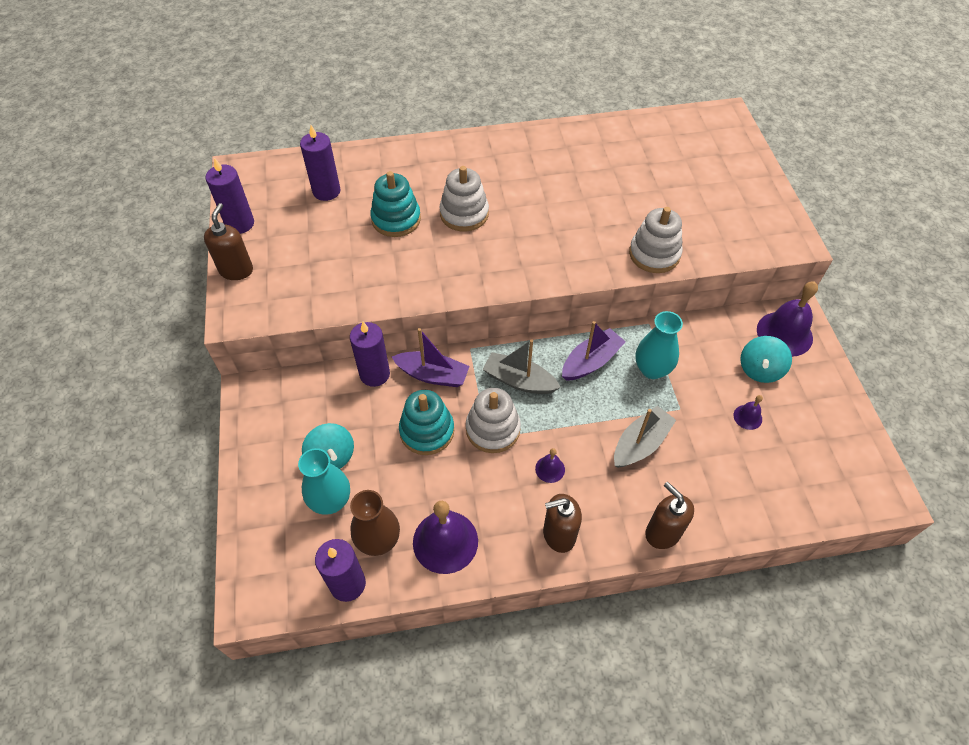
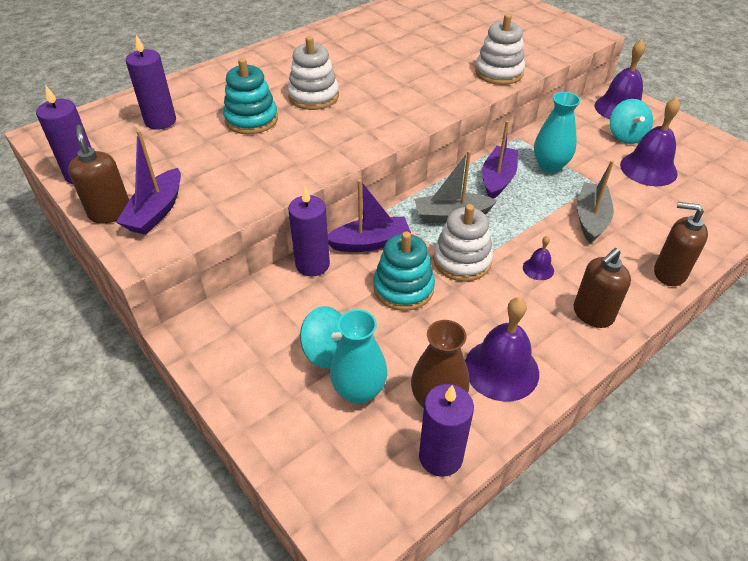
camera: 30 degrees left, 10 degrees down
purple bell [733,395,763,430] -> purple bell [620,97,680,186], size x2.08
none -> purple boat [116,130,181,235]

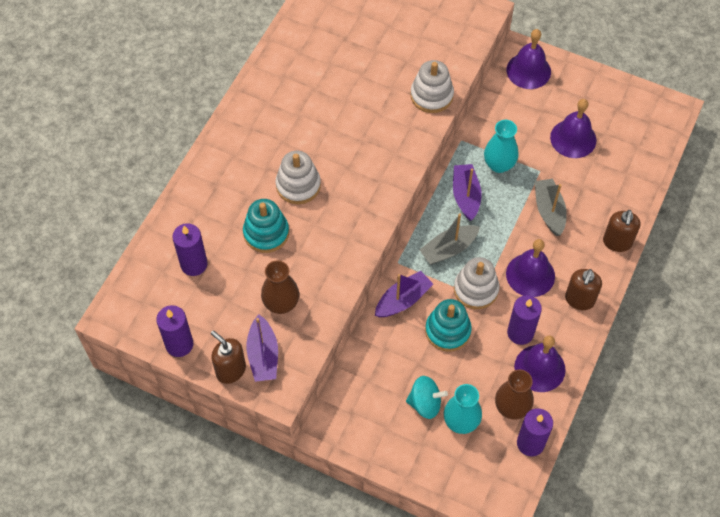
camera: 25 degrees left, 15 degrees up
purple candle [288,187,330,276] -> purple candle moved to [507,295,542,345]
purple bell [523,236,554,280] -> purple bell [506,239,555,297], size x2.08
turquoise spinning top [610,99,653,144] -> none
brown soap dispenser [654,202,708,286] -> brown soap dispenser turned 75 degrees counterclockwise [603,210,640,252]
none -> brown vase [261,260,299,314]

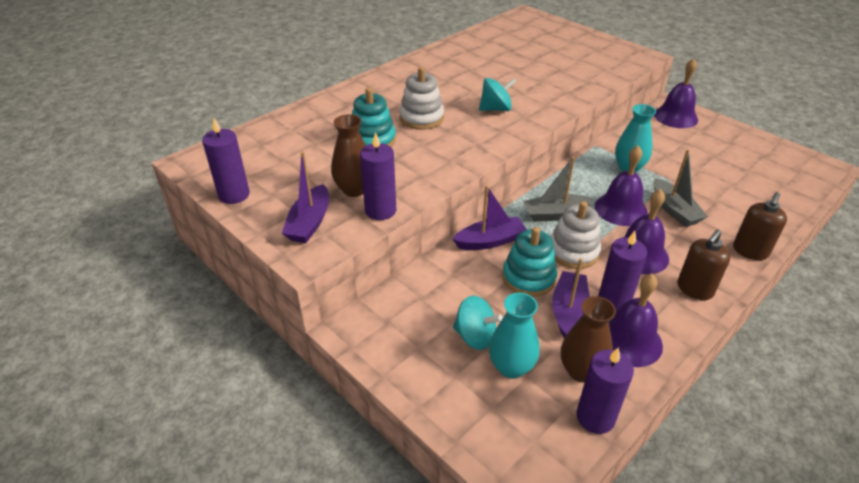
camera: 20 degrees right, 20 degrees down
purple candle [172,223,208,276] -> purple candle moved to [360,132,396,220]
brown soap dispenser [211,330,246,384] -> none
white stacking toy [411,60,454,113] -> none
purple boat [453,164,482,221] -> purple boat moved to [552,258,590,338]
grey boat [535,178,567,236] -> grey boat turned 150 degrees clockwise [654,149,708,227]
purple bell [550,99,596,158] -> purple bell moved to [595,146,648,226]
none -> turquoise spinning top [479,78,517,111]

